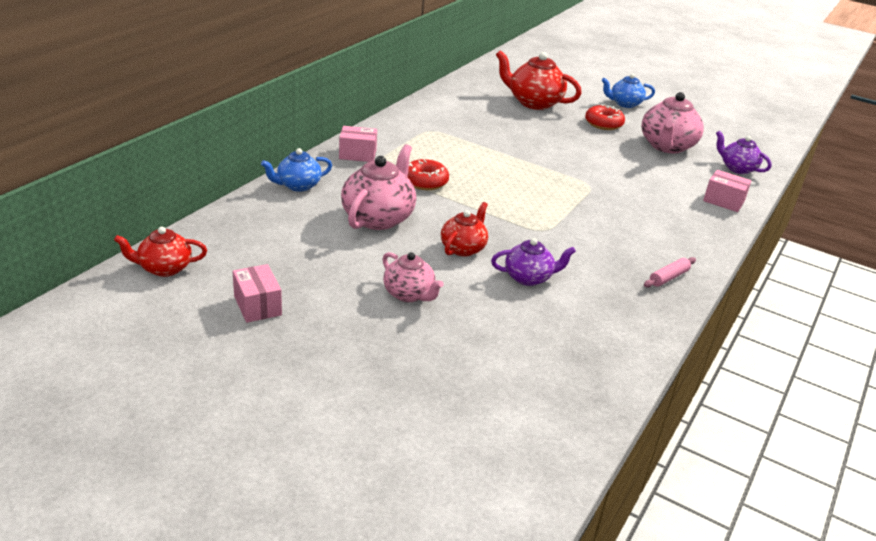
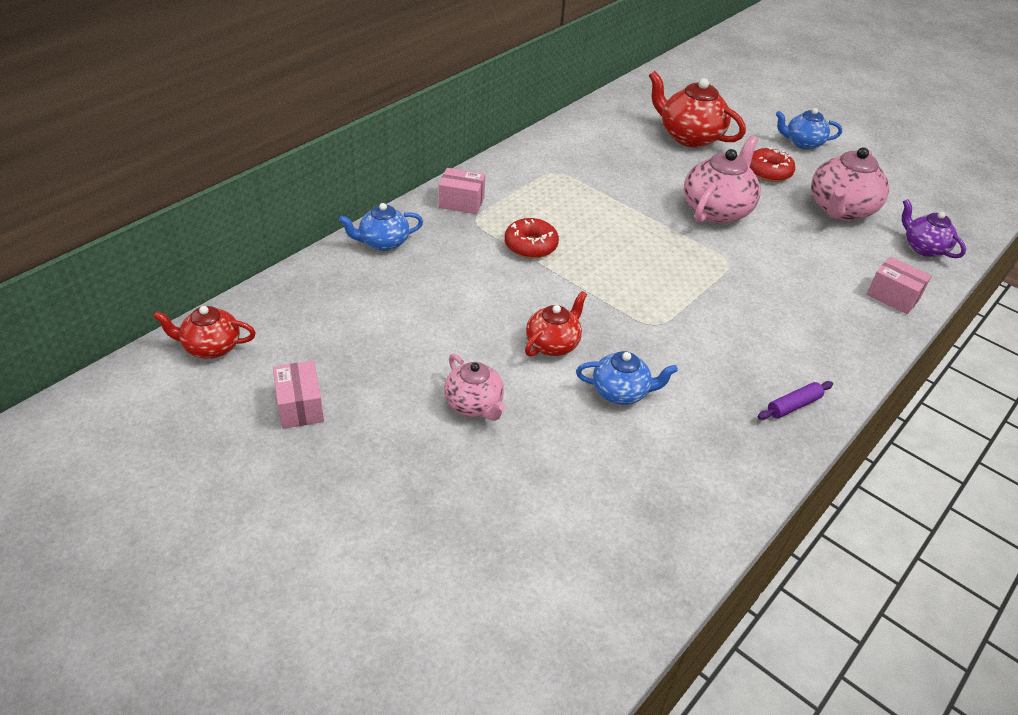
camera: 10 degrees right, 10 degrees up
pink teapot [341,144,416,230] -> pink teapot moved to [684,135,761,224]
purple teapot [491,238,576,286] -> blue teapot [576,351,678,405]
pink rolling pin [644,257,696,287] -> purple rolling pin [758,381,833,420]

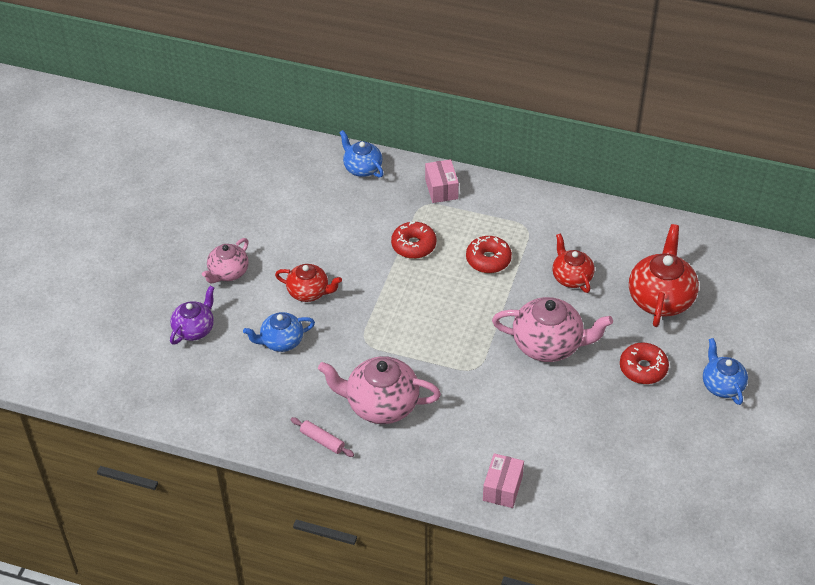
camera: 70 degrees right, 5 degrees up
red teapot [153,306,256,359] -> red teapot moved to [552,233,595,293]
pink box [273,361,324,429] -> none
blue teapot [576,351,678,405] -> blue teapot turned 90 degrees clockwise [243,312,315,352]
purple rolling pin [758,381,833,420] -> pink rolling pin [291,417,354,457]
pink teapot [811,147,889,221] -> pink teapot moved to [318,356,441,424]
purple teapot [902,199,966,258] -> purple teapot moved to [170,286,215,344]
none -> red donut [466,236,512,273]

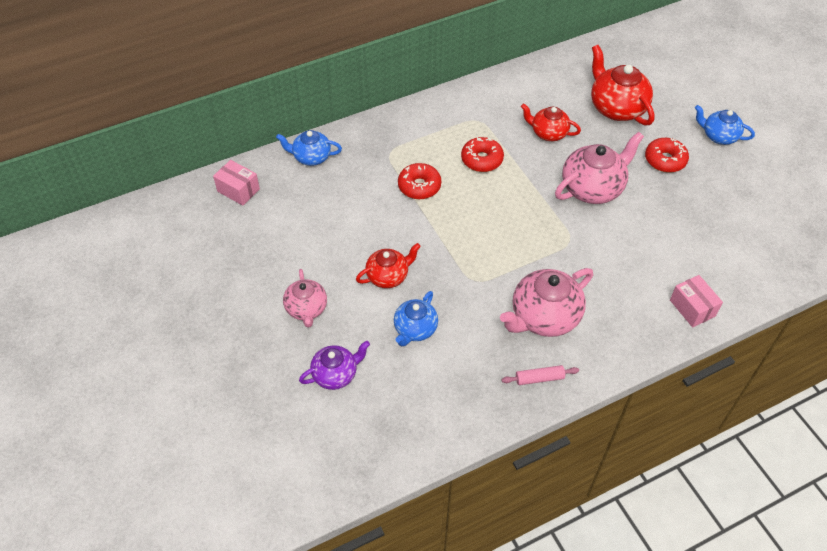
camera: 45 degrees left, 5 degrees up
purple teapot [170,286,215,344] -> purple teapot turned 75 degrees clockwise [299,341,370,390]
pink box [425,159,459,203] -> pink box moved to [213,160,260,206]

